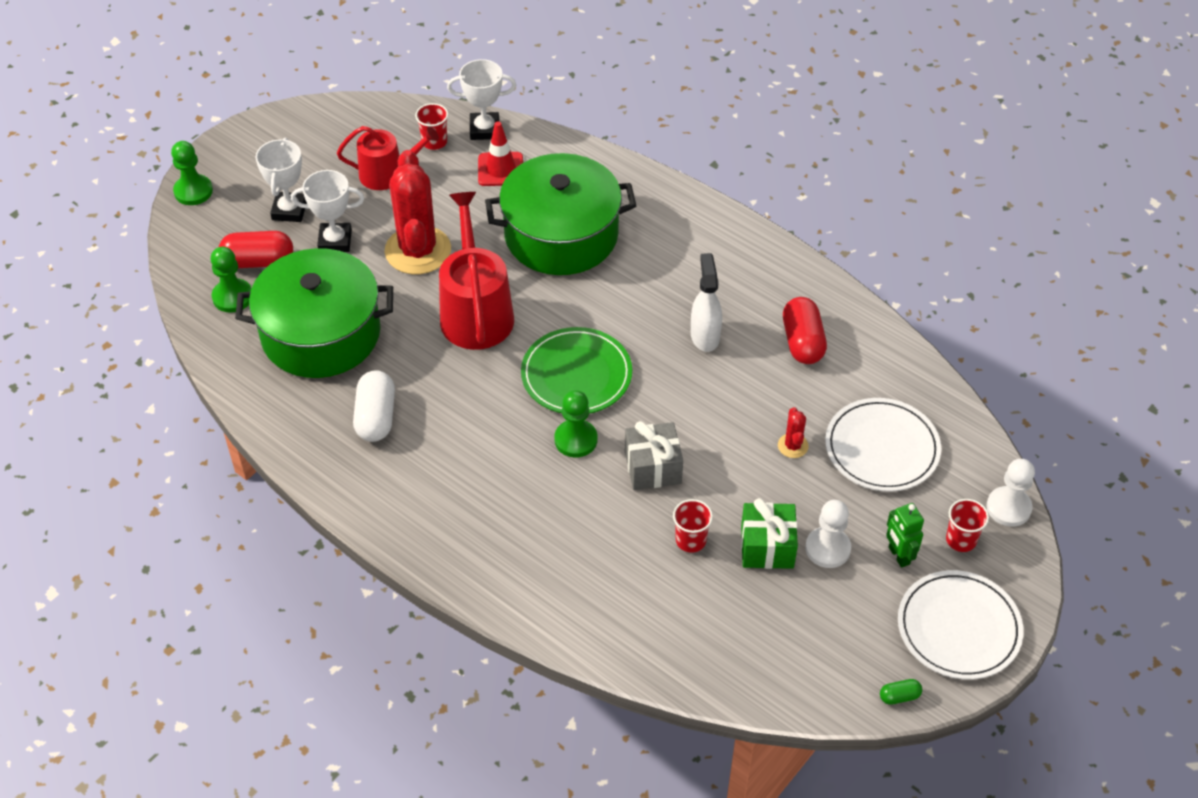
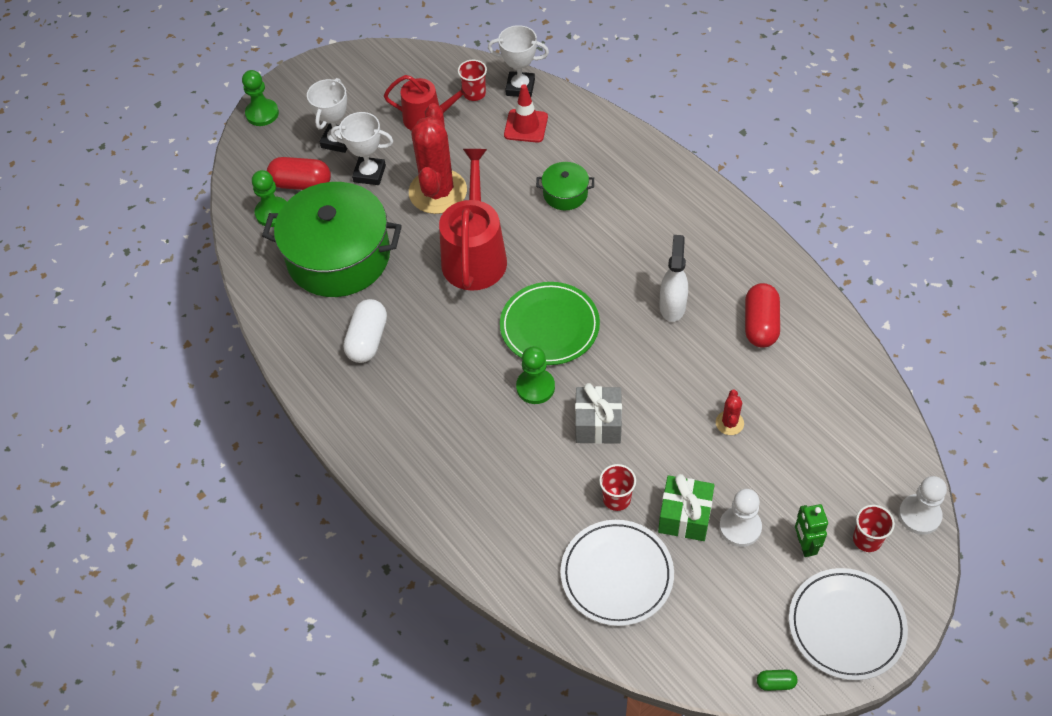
camera: 15 degrees right, 5 degrees up
green pot [485,153,636,275] -> green pot [536,162,594,210], size x0.44
white plate [825,398,941,492] -> white plate moved to [561,520,674,626]

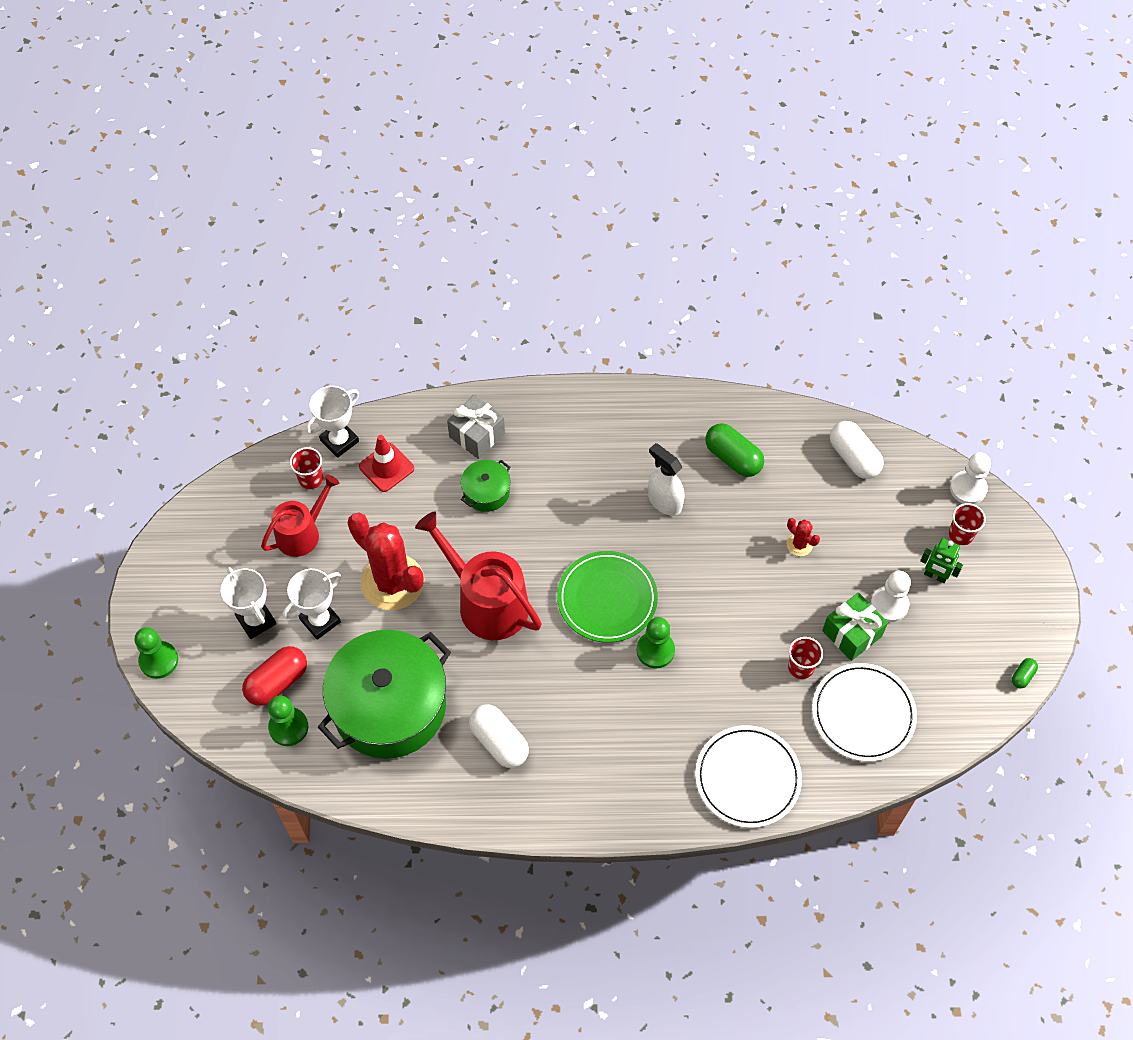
camera: 55 degrees left, 5 degrees up
grey gift [575,383,622,444] -> grey gift moved to [447,394,505,459]
red capsule [745,283,780,348] -> green capsule [705,423,764,477]
white plate [789,568,908,680] -> white plate moved to [695,725,802,828]
none -> white capsule [830,421,884,479]

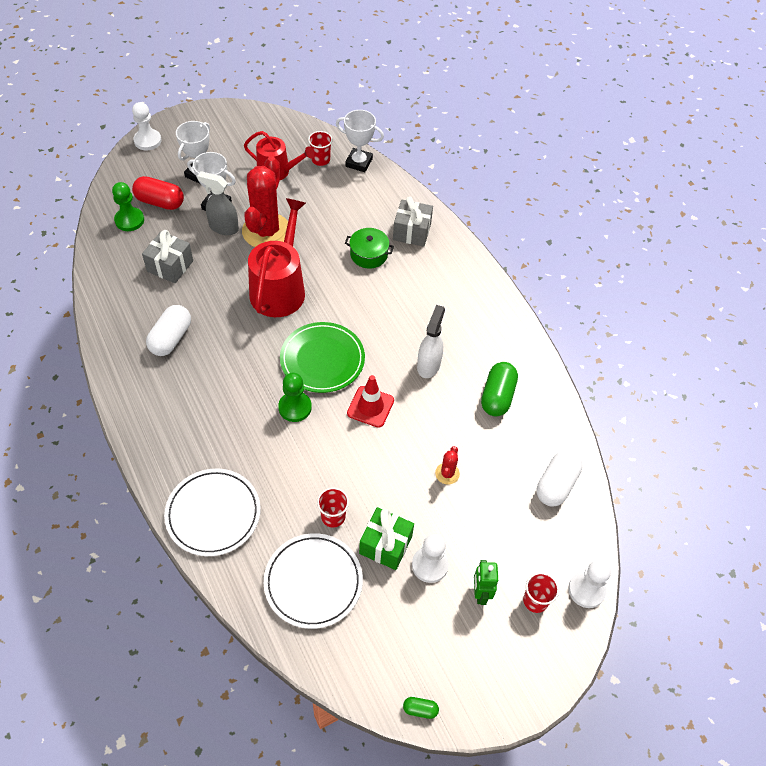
camera: 60 degrees right, 5 degrees down
green pawn [134,627,178,679] -> white pawn [132,102,162,150]
green pot [318,630,451,759] -> grey gift [142,230,193,283]
red traffic cone [359,435,414,492] -> red traffic cone moved to [347,375,394,428]
none -> grey spray bottle [197,171,239,235]

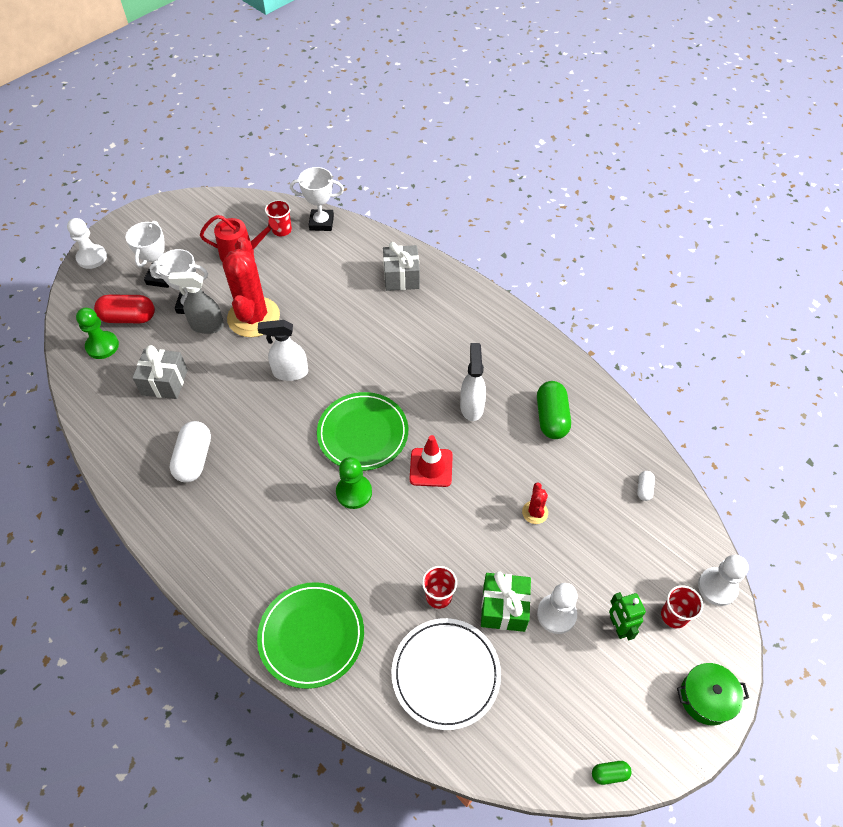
camera: 15 degrees left, 0 degrees up
white plate [164,469,261,556] -> green plate [257,582,364,689]
red watering can [248,198,306,317] -> white spray bottle [258,320,308,381]
green pot [345,228,394,269] -> green pot moved to [677,663,749,725]
white capsule [537,450,583,507] -> white capsule [637,471,655,501], size x0.48

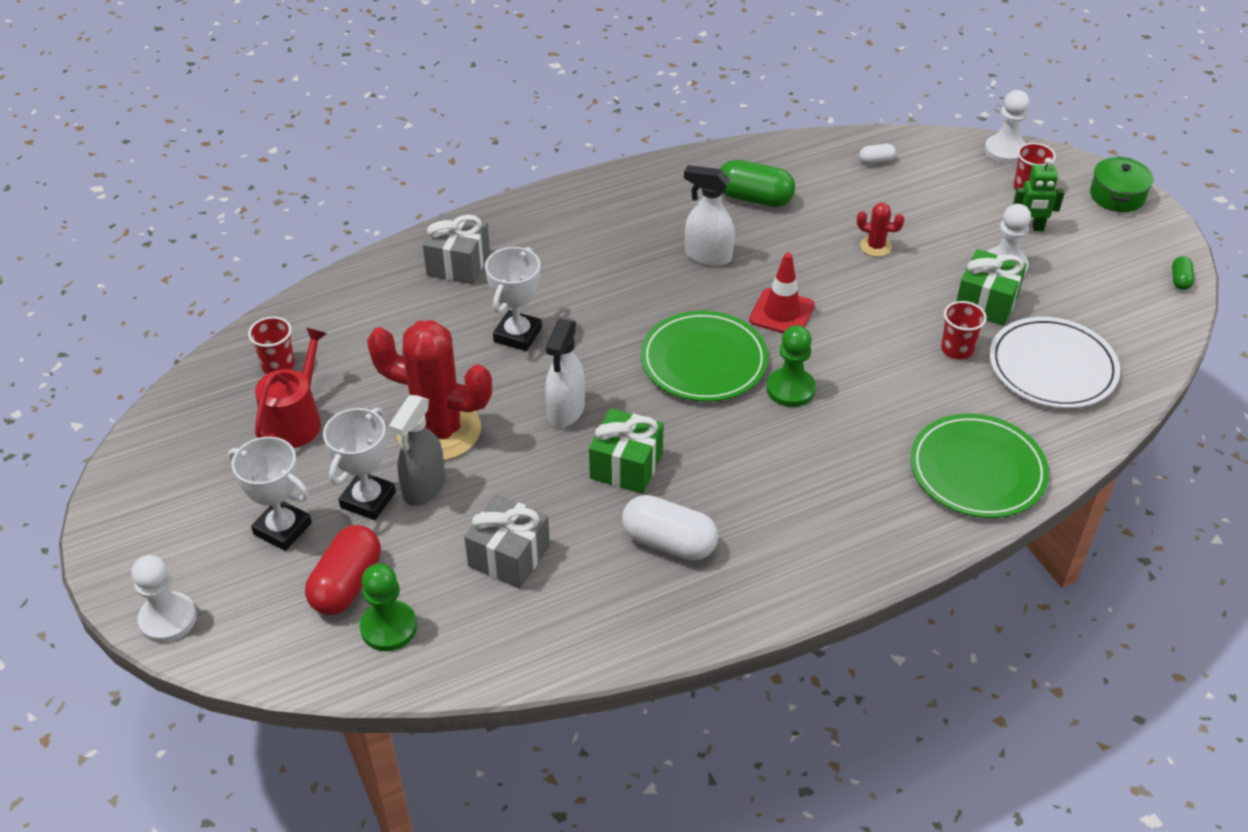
camera: 70 degrees left, 10 degrees down
white trophy [290,167,344,231] -> white trophy moved to [485,247,542,351]
white capsule [637,471,655,501] -> white capsule turned 45 degrees counterclockwise [859,144,896,164]
none -> green gift [589,408,664,494]

